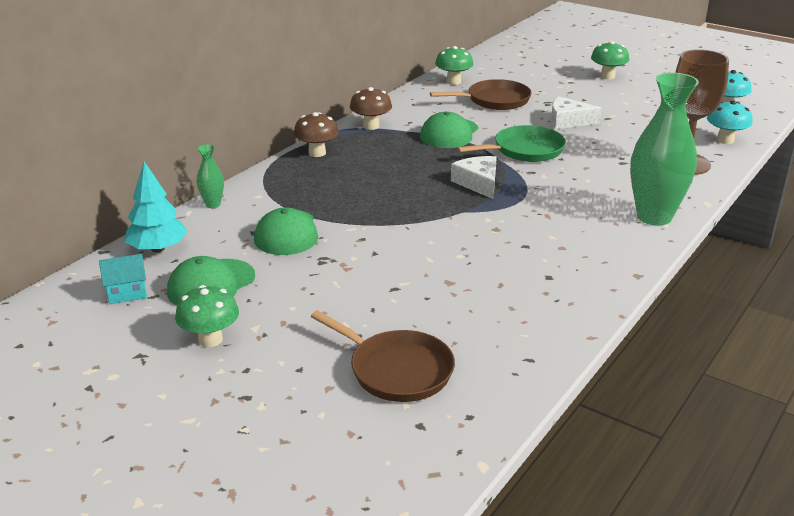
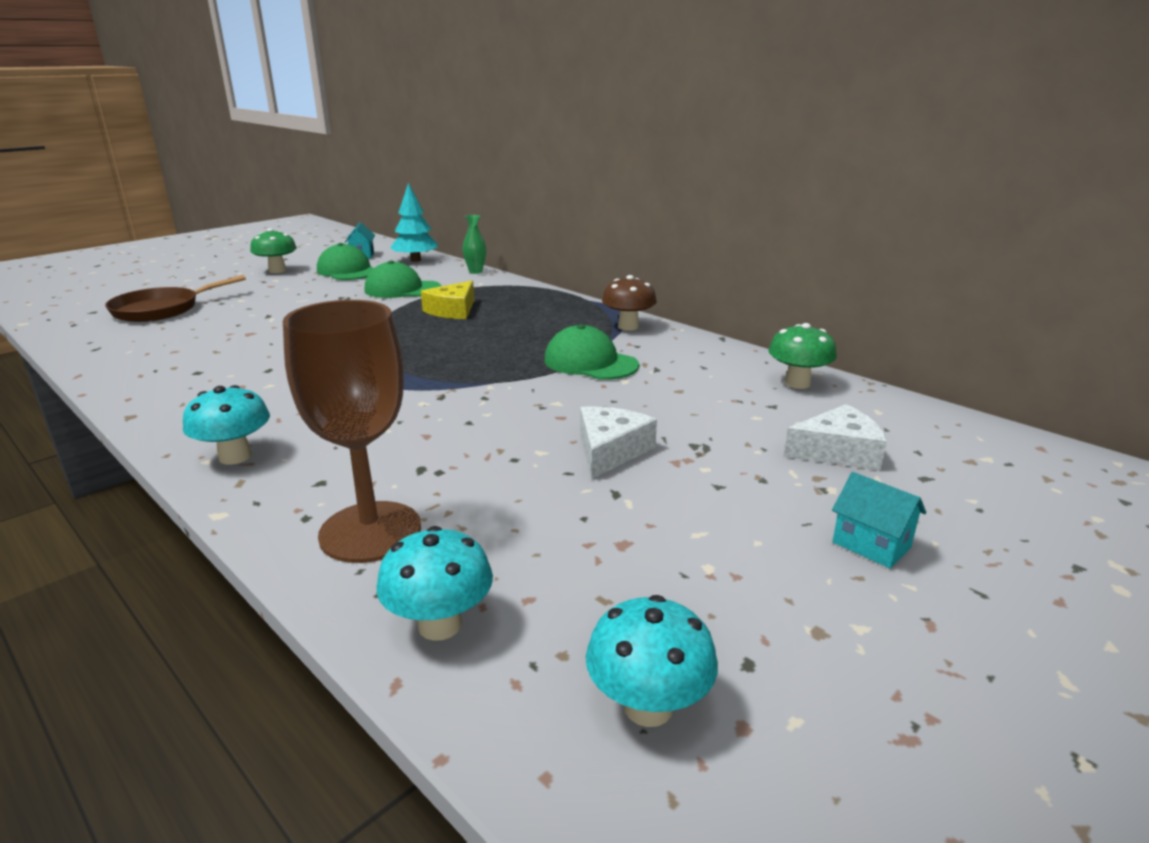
camera: 100 degrees right, 5 degrees down
brown mushroom [294,112,339,157] -> none
brown pan [430,79,532,110] -> none
white cheese [451,156,497,199] -> white cheese moved to [784,404,887,471]
green pan [457,125,566,162] -> none
green mushroom [591,41,629,79] -> turquoise house [832,472,926,568]
green vase [630,73,699,226] -> turquoise mushroom [183,385,270,465]
none -> yellow cheese [421,281,474,319]

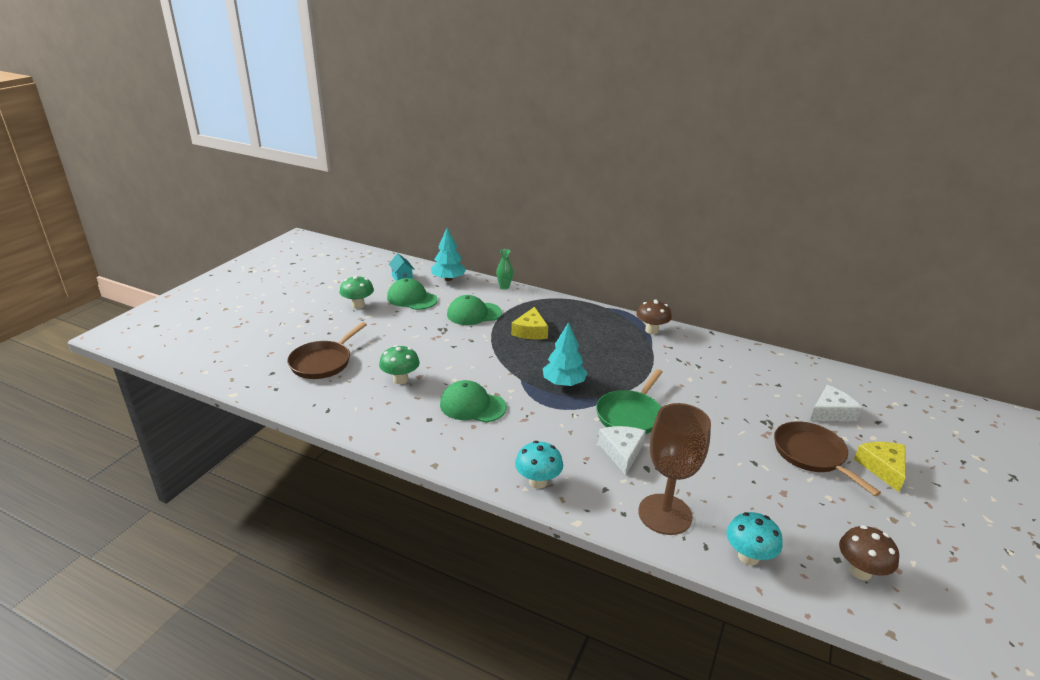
camera: 20 degrees left, 5 degrees up
green cap [544,324,639,380] -> green cap moved to [440,380,507,423]
white cheese [580,406,657,479] -> white cheese moved to [598,426,646,475]
turquoise mushroom [586,595,718,727] -> brown mushroom [839,525,899,580]
green mushroom [768,323,837,389] -> green mushroom moved to [379,345,420,384]
turquoise house [832,472,926,568] -> yellow cheese [854,442,906,492]
none -> turquoise tree [543,322,587,386]
none -> green pan [596,369,662,434]
none -> brown pan [774,421,881,496]

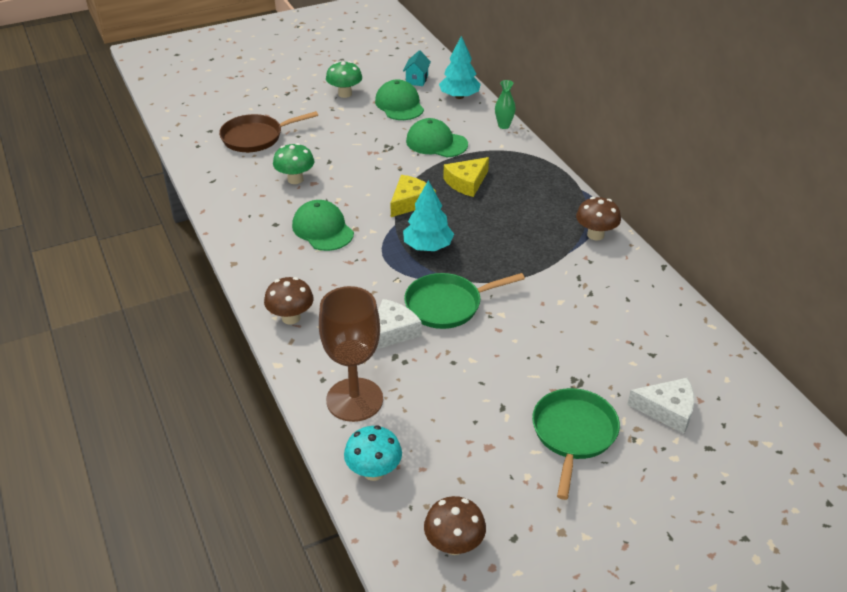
camera: 40 degrees right, 10 degrees up
turquoise mushroom [515,441,563,489] -> brown mushroom [264,277,314,324]
brown pan [774,421,881,496] -> green pan [532,388,620,500]
yellow cheese [854,442,906,492] -> yellow cheese moved to [390,175,436,217]

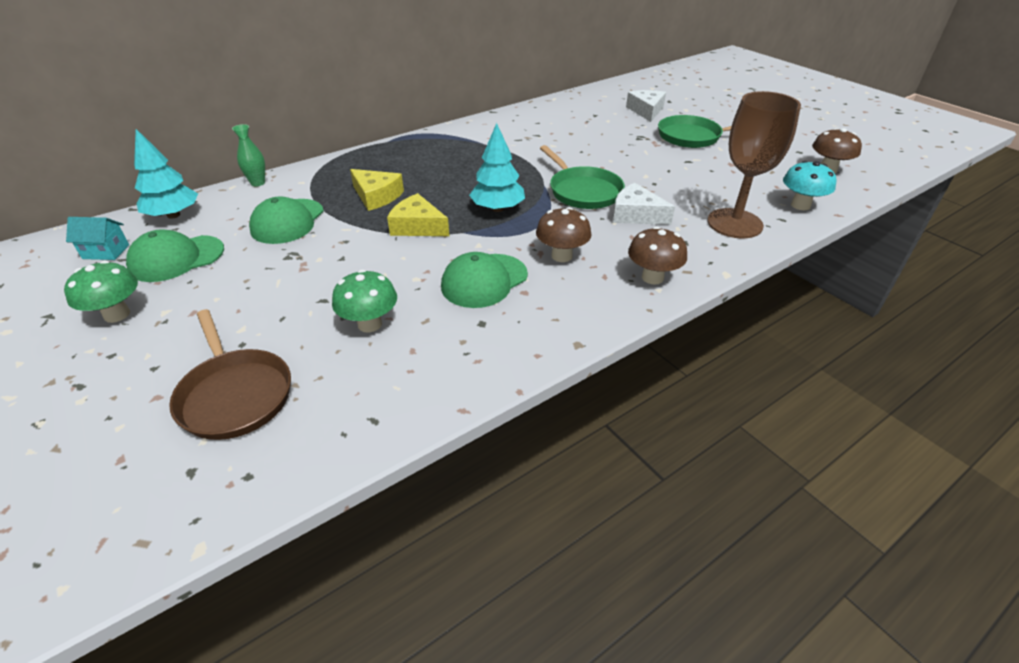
camera: 100 degrees left, 0 degrees up
brown mushroom [576,197,621,240] -> brown mushroom moved to [536,207,592,262]

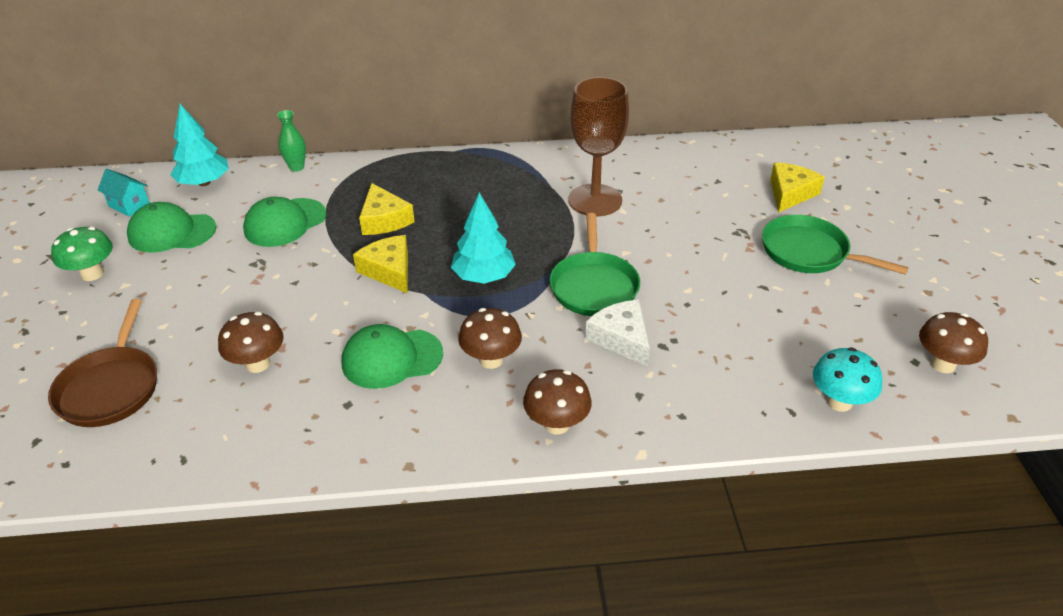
camera: 30 degrees right, 0 degrees up
green mushroom [332,269,397,333] -> brown mushroom [218,312,284,373]
white cheese [626,90,666,122] -> yellow cheese [770,162,825,213]
brown goblet [707,91,801,238] -> brown goblet moved to [568,77,629,216]

